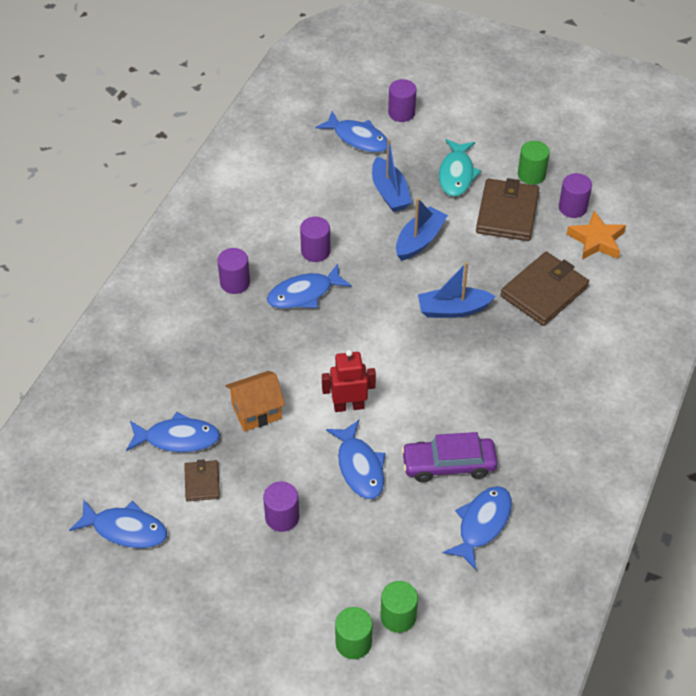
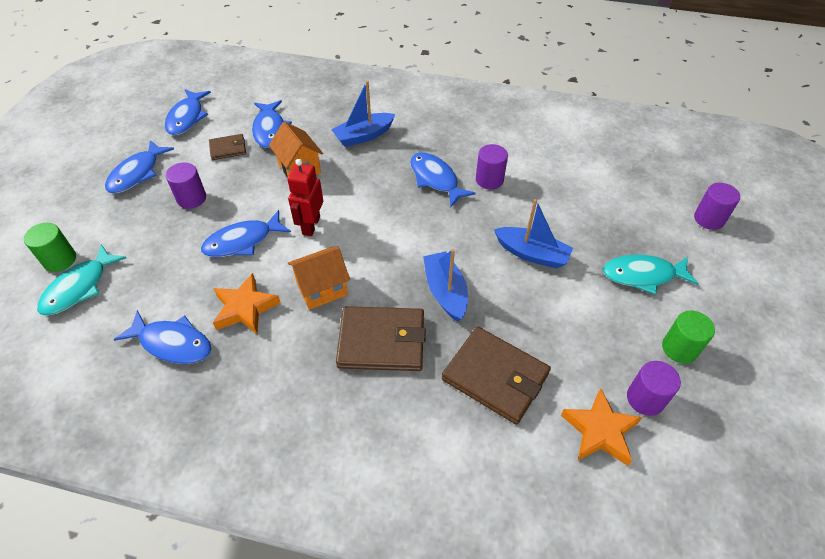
camera: 80 degrees right, 0 degrees up
purple cylinder [217,248,250,294] -> none
blue fish [315,111,388,153] -> blue fish moved to [105,140,174,194]
red robot [322,349,376,412] -> red robot turned 150 degrees counterclockwise [287,159,323,236]
blue boat [372,139,412,212] -> blue boat moved to [331,80,395,147]
green cylinder [380,581,418,633] -> turquoise fish [37,244,126,316]
purple car [401,432,498,482] -> orange star [213,273,281,334]
brown wallet [476,178,539,241] -> brown wallet moved to [336,306,426,371]
none -> orange house [288,247,350,310]

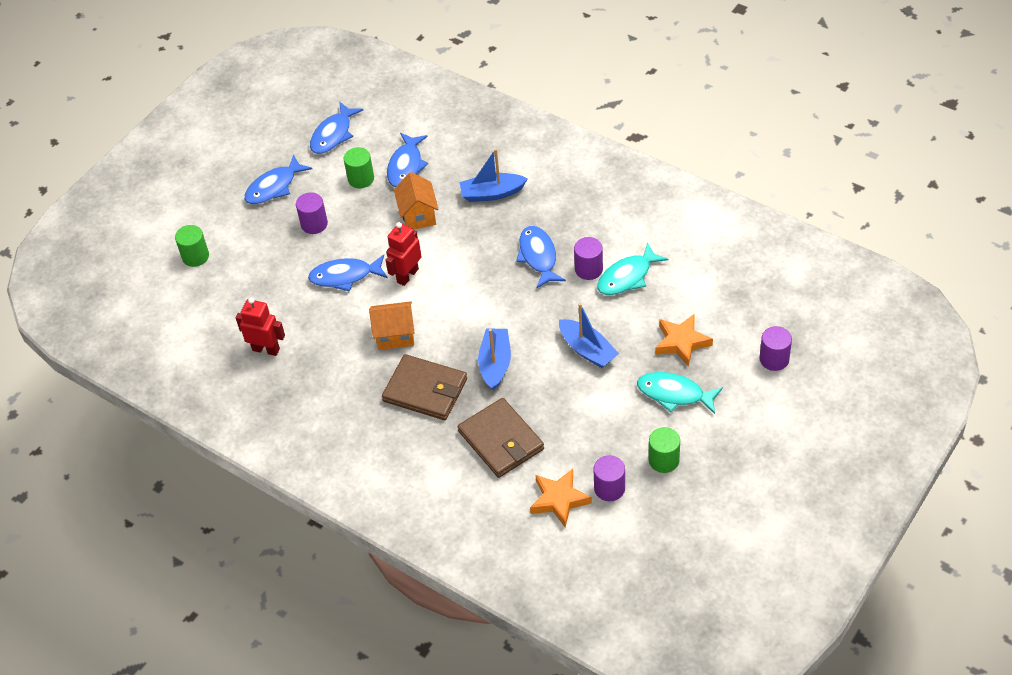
camera: 25 degrees right, 0 degrees up
turquoise fish [37,244,126,316] -> turquoise fish moved to [597,242,668,295]
blue fish [114,310,212,364] -> red robot [236,298,285,356]
brown wallet [209,134,246,160] -> green cylinder [344,147,374,188]
orange star [213,273,281,334] -> orange star moved to [655,314,713,367]

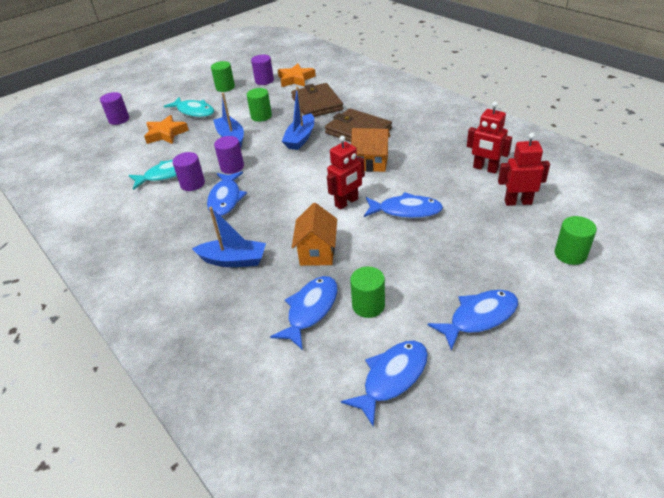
camera: 165 degrees left, 10 degrees down
purple cylinder [296,192,328,234] -> purple cylinder moved to [214,136,244,174]
none -> green cylinder [247,88,272,122]
none -> red robot [498,133,550,206]

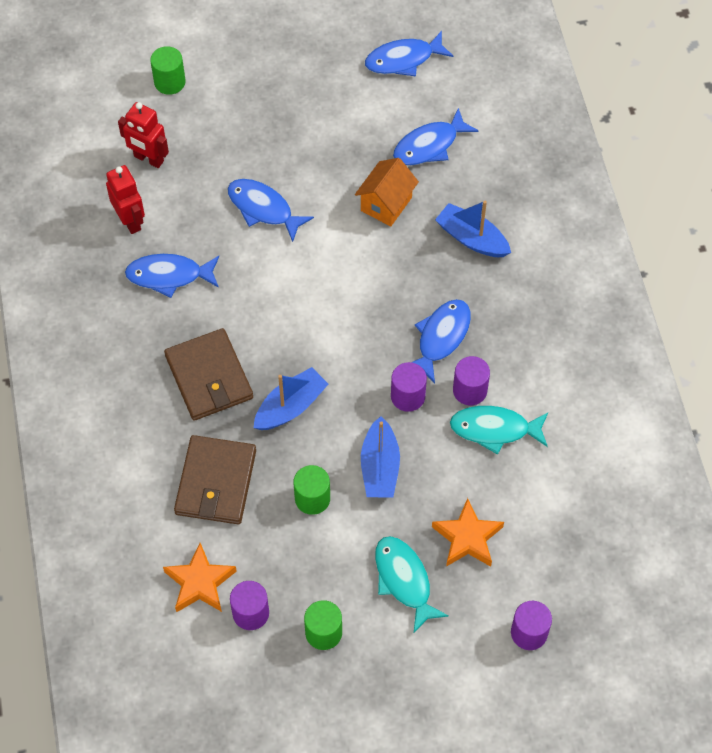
camera: 155 degrees left, 20 degrees up
red robot [327,136,365,210] -> none
green cylinder [350,267,385,318] -> none
orange house [351,128,390,172] -> none
blue fish [428,290,518,351] -> blue fish moved to [125,254,219,298]

